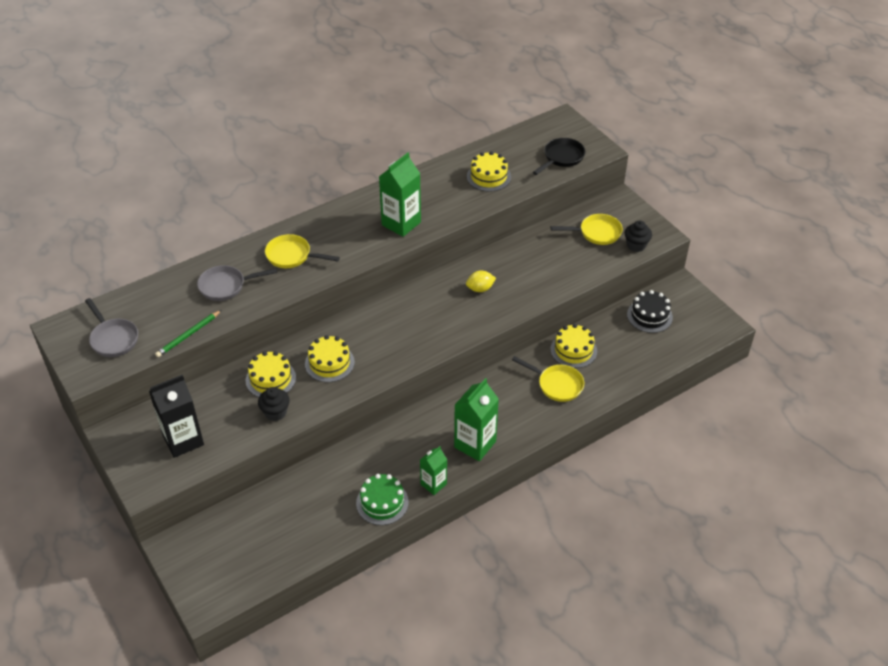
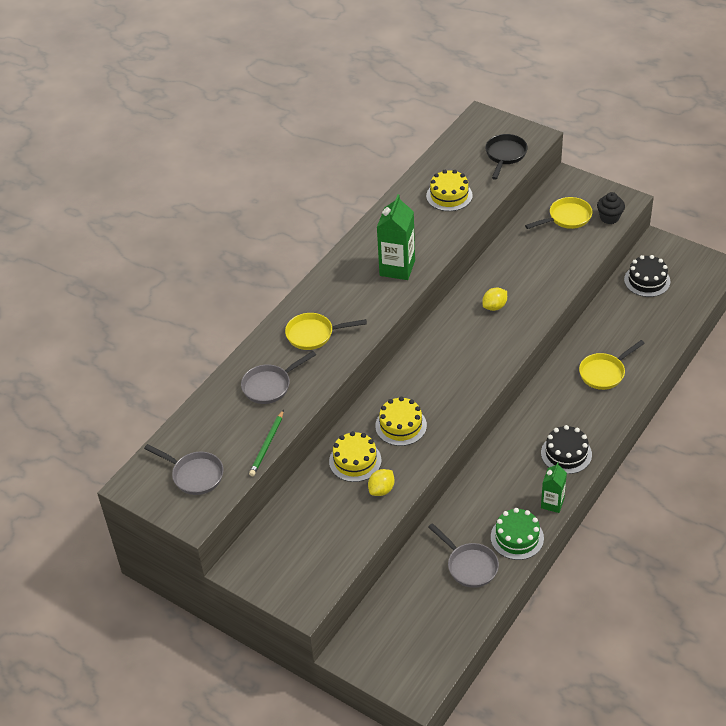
camera: 20 degrees left, 0 degrees up
black carton [149,374,204,458] -> none
black cupcake [258,387,290,421] -> yellow lemon [368,469,394,496]
green carton [454,378,499,461] -> black cake [541,425,592,474]
yellow pan [512,356,584,402] -> yellow pan turned 135 degrees clockwise [579,340,645,390]
yellow cake [550,324,597,368] -> none
none -> grey pan [428,523,499,588]

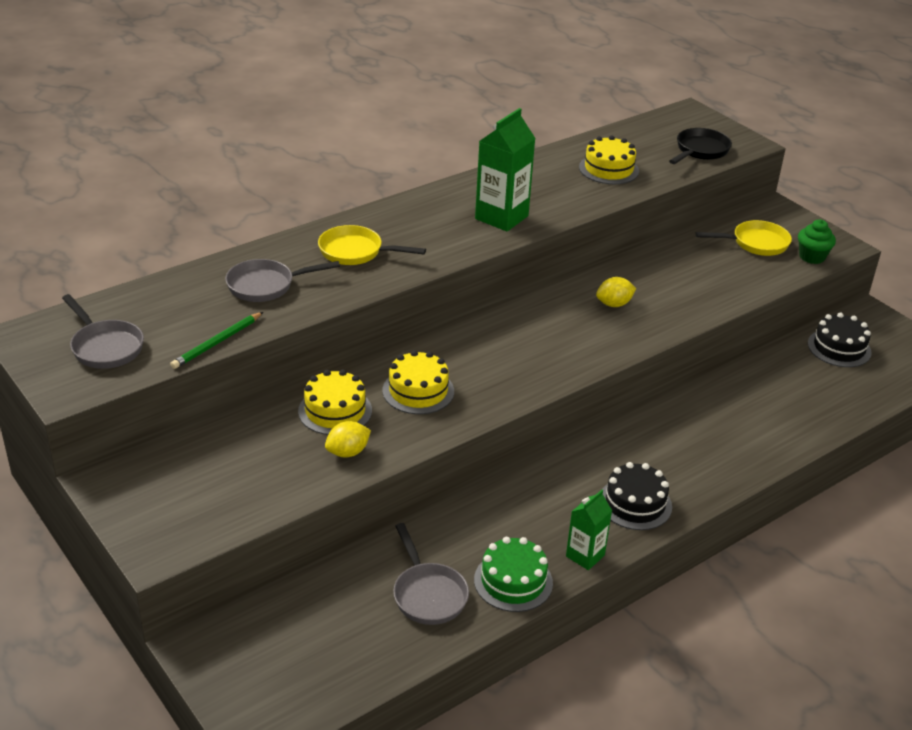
camera: 15 degrees right, 10 degrees down
yellow pan [579,340,645,390] -> none
black cupcake [597,192,625,224] -> green cupcake [798,219,836,264]

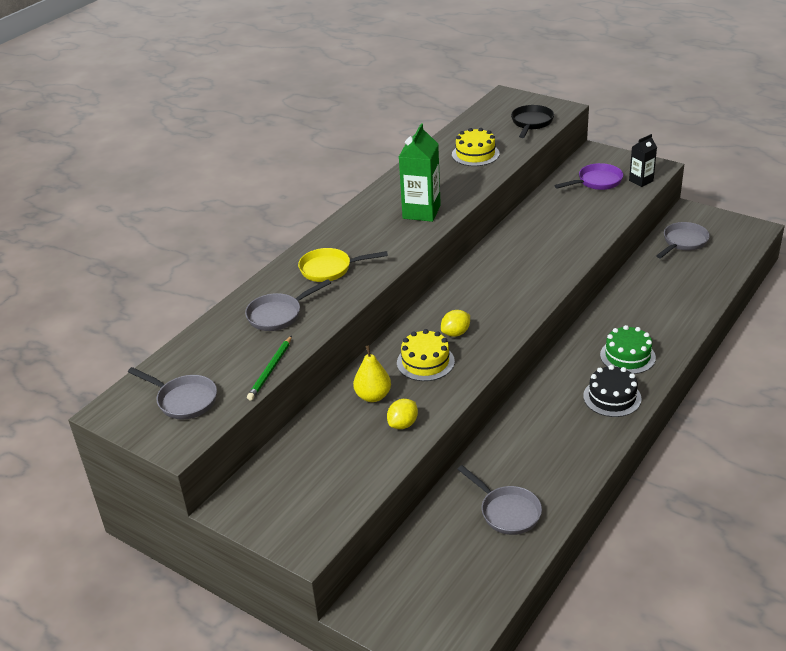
camera: 15 degrees left, 0 degrees up
yellow cake [298,370,372,435] -> yellow pear [353,345,391,402]
green cake [474,537,553,612] -> green cake moved to [600,325,656,374]
green carton [566,490,612,570] -> none
yellow lemon [596,277,636,307] -> yellow lemon moved to [441,310,470,337]
yellow pan [696,220,792,256] -> purple pan [554,163,623,190]
green cupcake [798,219,836,264] -> black carton [629,134,657,187]
black cake [808,313,872,367] -> grey pan [656,222,710,258]

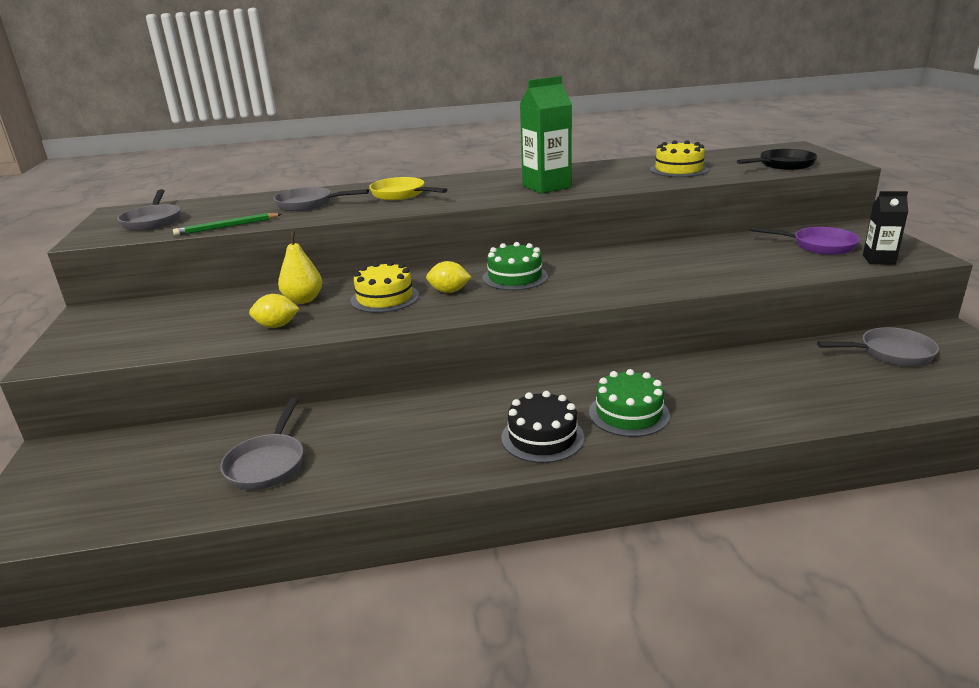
camera: 45 degrees right, 10 degrees down
none -> green cake [482,242,548,291]

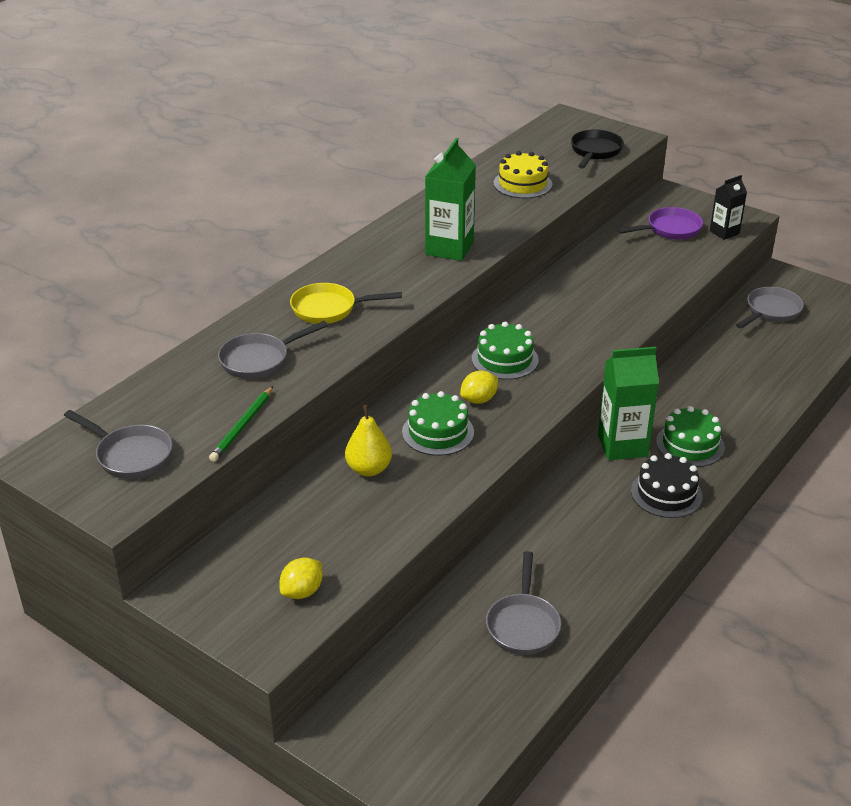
camera: 45 degrees left, 10 degrees up
grey pan [220,398,303,490] -> grey pan turned 45 degrees clockwise [486,551,561,655]
yellow lemon [249,294,300,328] -> yellow lemon moved to [279,558,323,599]
yellow cake [350,261,419,313] -> green cake [402,391,474,456]
none -> green carton [598,347,659,460]

